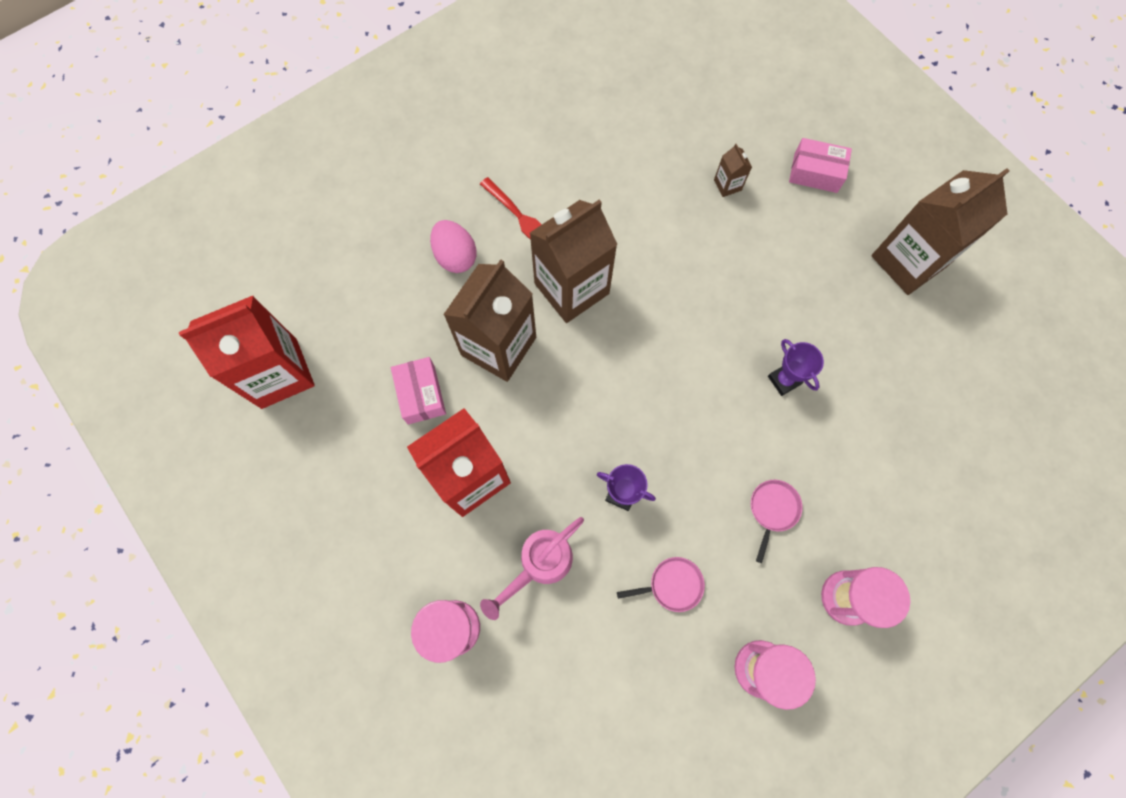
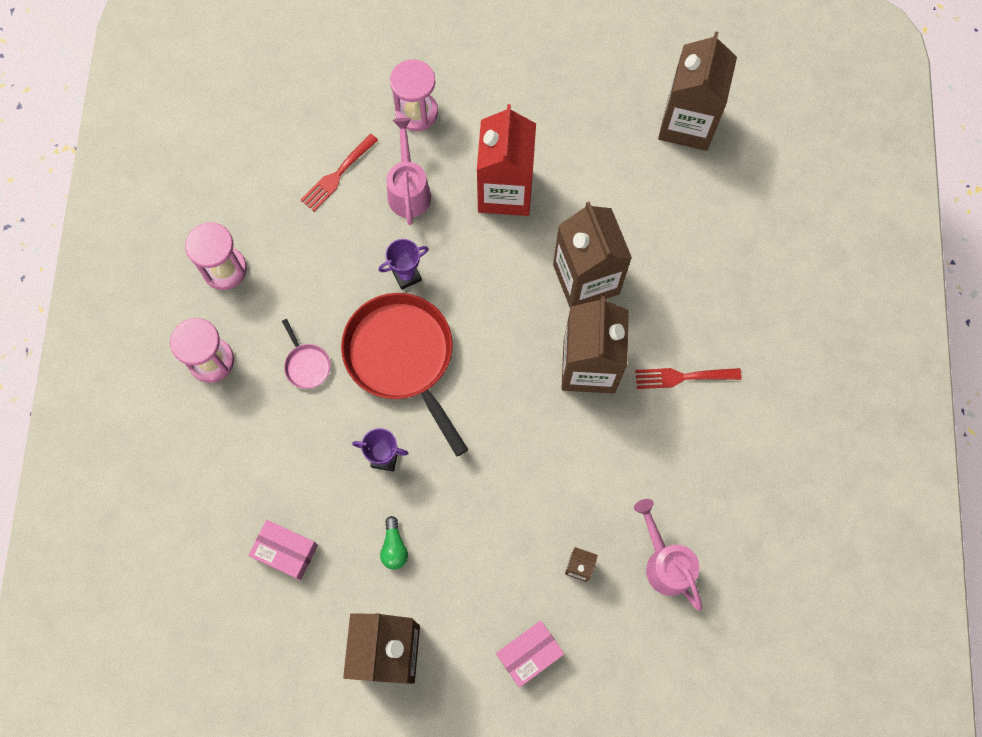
camera: 130 degrees right, 0 degrees up
red carton [179,296,315,409] -> brown carton [658,31,737,151]
pink box [391,357,446,425] -> pink box moved to [248,520,318,580]
pink egg [430,220,477,273] -> none
pink pan [617,557,705,612] -> none
none -> red fork [301,134,378,211]
none -> red pan [341,293,468,456]
none -> green light bulb [380,516,408,570]
none -> pink watering can [634,499,703,611]

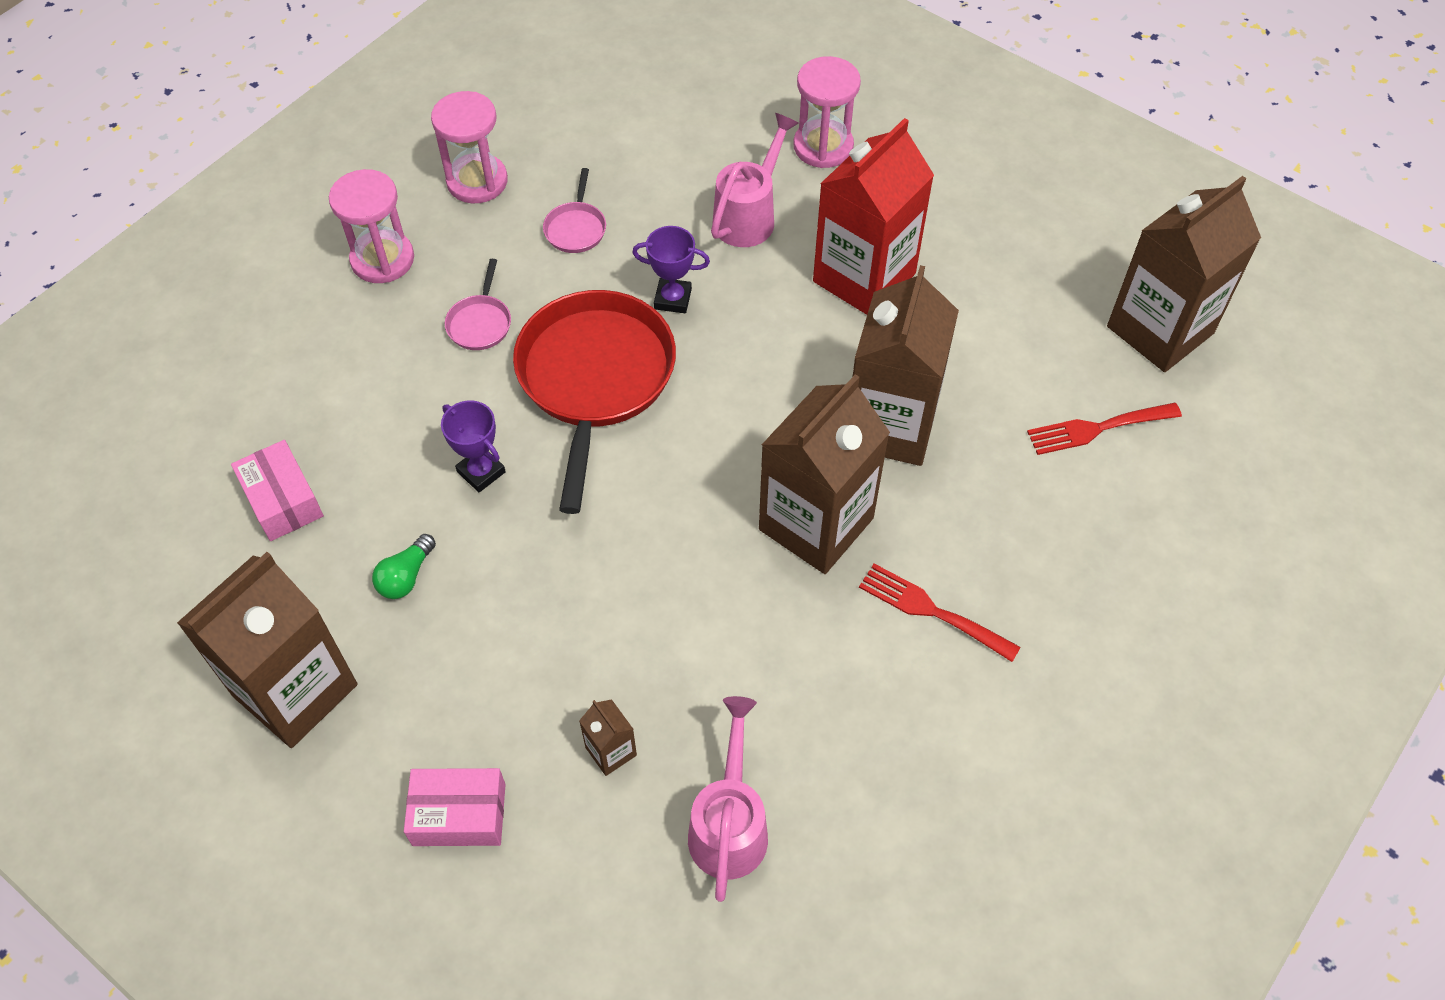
camera: 35 degrees right, 15 degrees down
red fork [301,134,378,211] -> red fork moved to [1027,403,1182,455]
none -> pink pan [543,168,606,253]

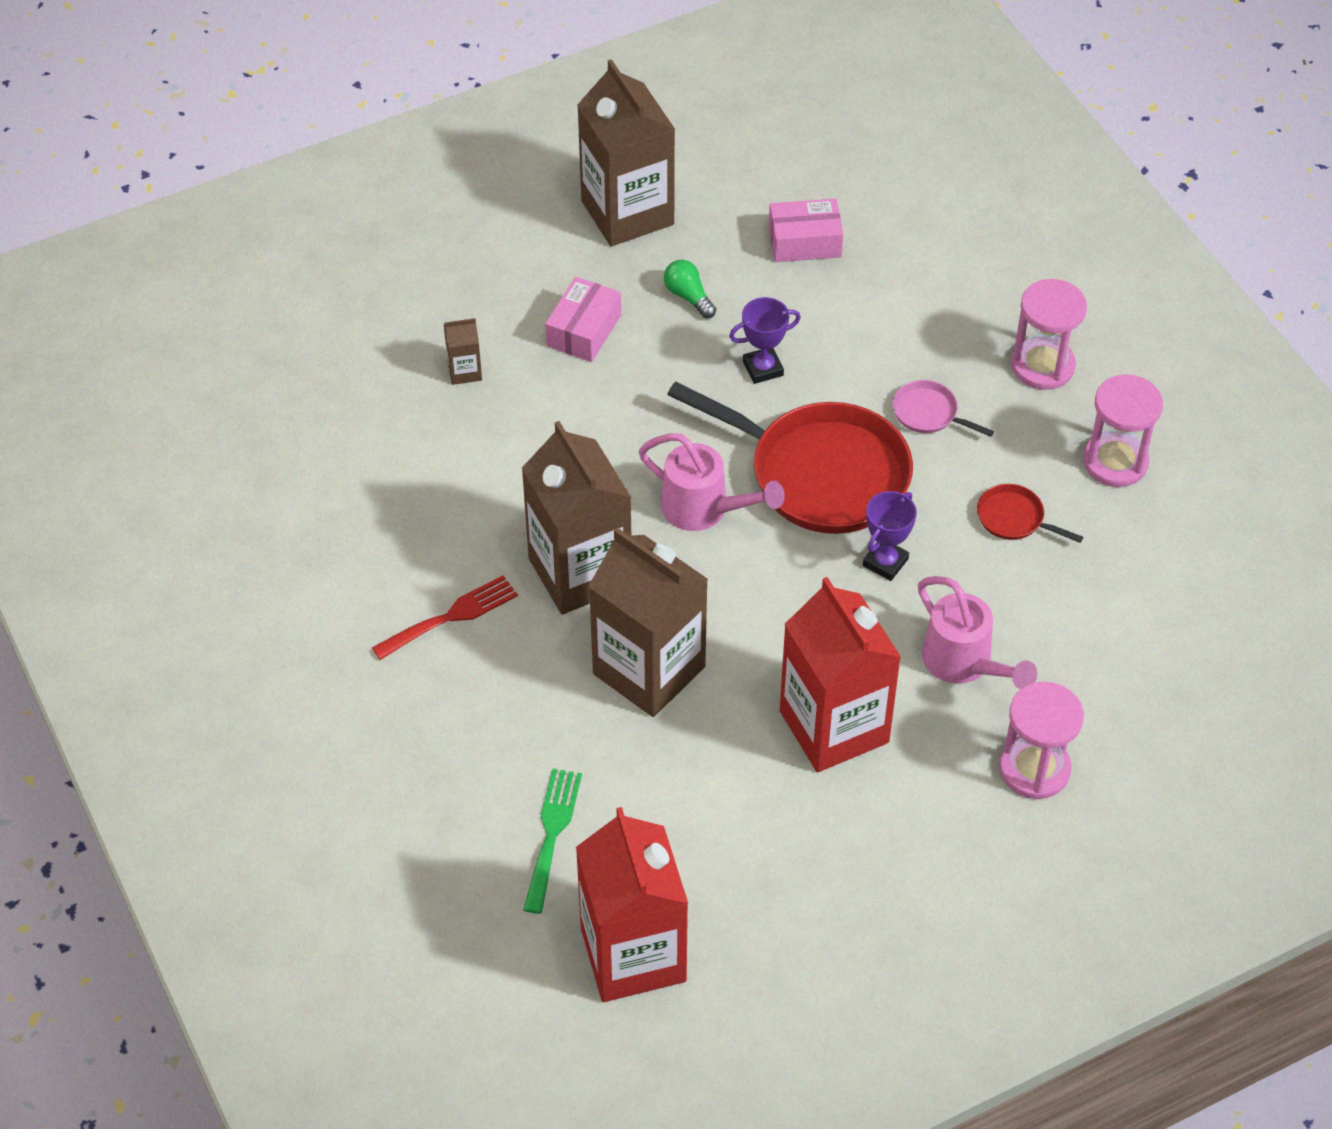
camera: 115 degrees right, 5 degrees down
pink box [404,768,506,846] -> pink box moved to [545,277,621,362]
pink pan [543,168,606,253] -> red pan [977,484,1083,543]
pink watering can [688,696,768,902] -> pink watering can moved to [639,433,785,531]
red fork [1027,403,1182,455] -> green fork [523,769,582,914]
brown carton [1107,176,1261,372] -> red carton [576,807,688,1002]

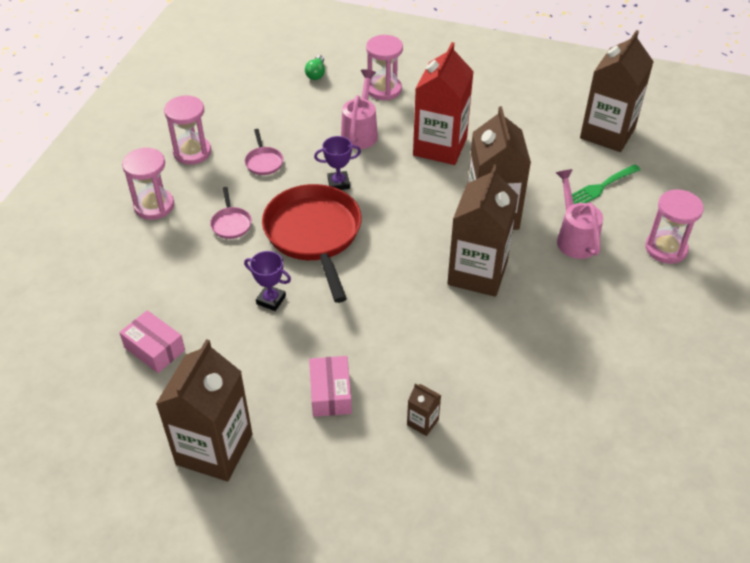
camera: 135 degrees left, 5 degrees down
red fork [372,575,518,660] -> none
pink box [545,277,621,362] -> pink box turned 75 degrees counterclockwise [309,356,352,417]
red carton [576,807,688,1002] -> brown carton [580,30,654,152]
pink watering can [639,433,785,531] -> pink watering can moved to [556,169,603,259]
green light bulb [664,260,716,318] -> green light bulb moved to [305,55,325,80]
red pan [977,484,1083,543] -> pink pan [245,129,283,175]
none -> pink hourglass [645,189,704,264]

